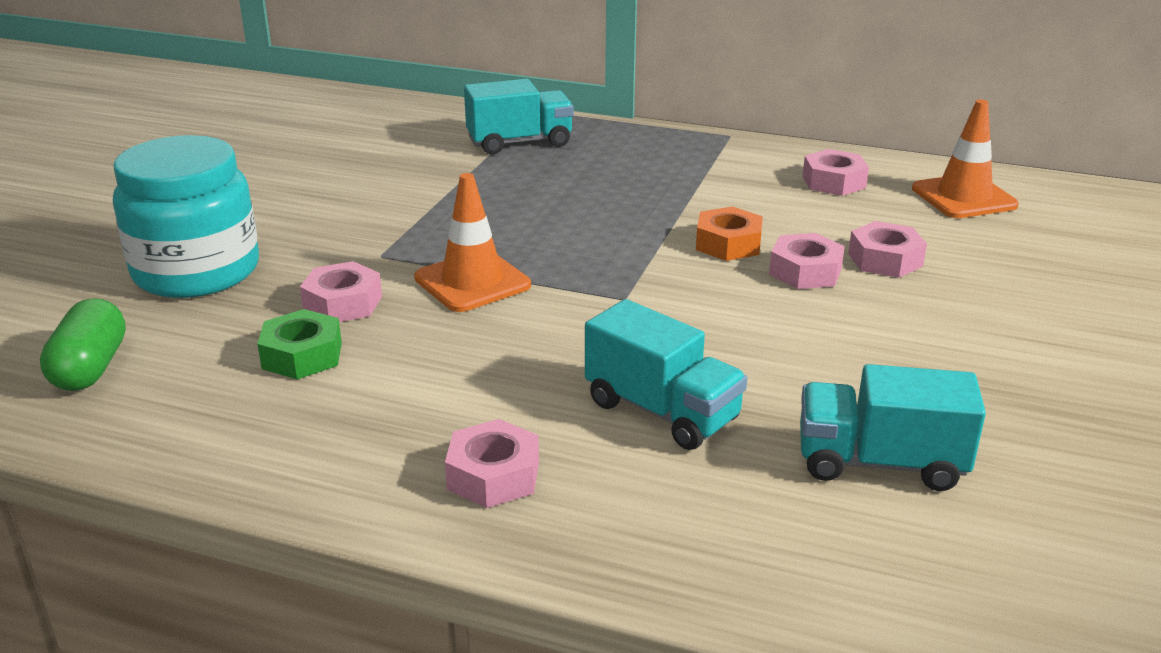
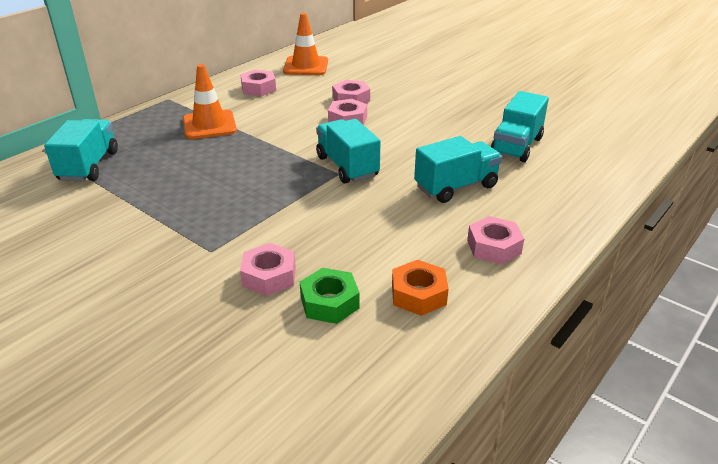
camera: 70 degrees left, 5 degrees up
green capsule [40,298,126,391] -> none
turquoise jar [113,135,259,298] -> none
orange traffic cone [414,173,531,312] -> orange traffic cone moved to [183,64,237,139]
orange nut [696,206,763,261] -> orange nut moved to [392,260,449,316]
none -> turquoise truck [316,119,381,183]

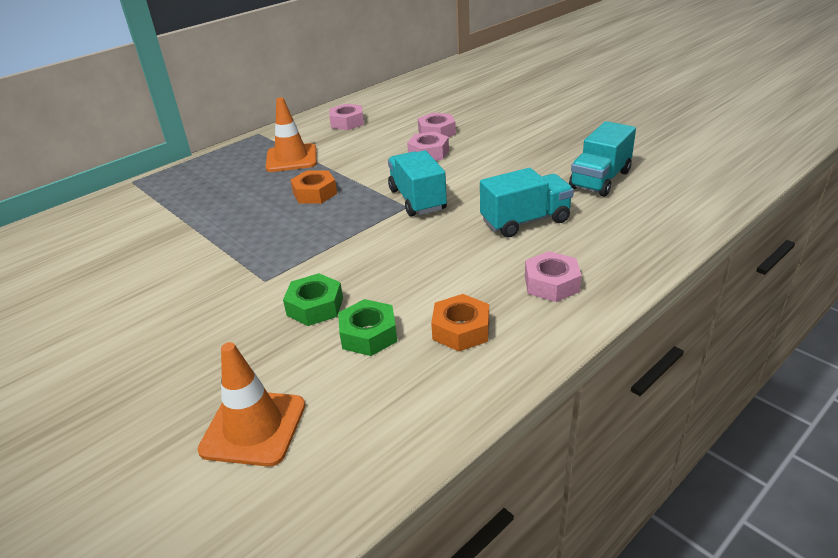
camera: 10 degrees right, 0 degrees up
turquoise truck [44,119,118,181] -> none
pink nut [240,243,296,296] -> green nut [283,273,343,326]
orange traffic cone [283,13,328,75] -> orange traffic cone moved to [198,342,305,467]
none -> orange nut [290,170,337,204]

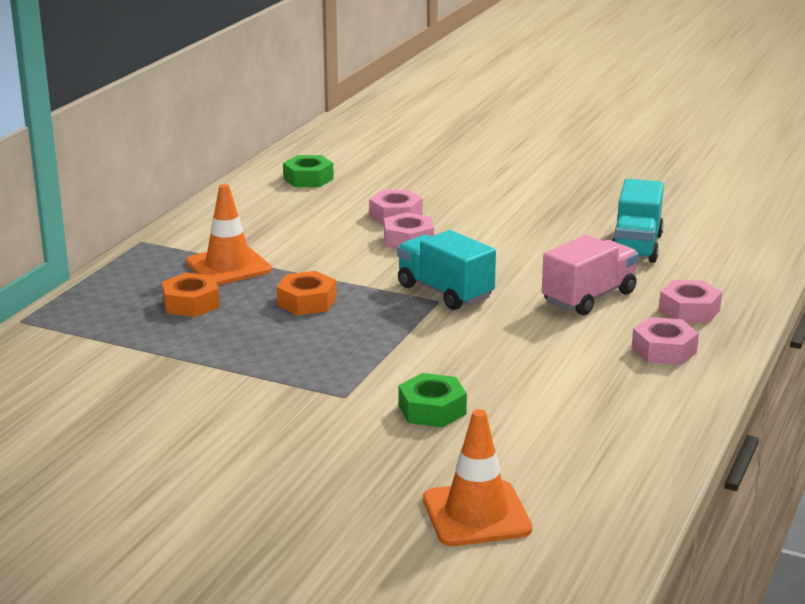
camera: 25 degrees left, 10 degrees down
pink nut [329,104,364,130] -> pink nut moved to [659,280,722,323]
green nut [338,299,397,356] -> green nut moved to [283,155,334,187]
orange nut [431,294,489,351] -> orange nut moved to [162,273,220,317]
turquoise truck [480,168,574,237] -> pink truck [542,235,639,315]

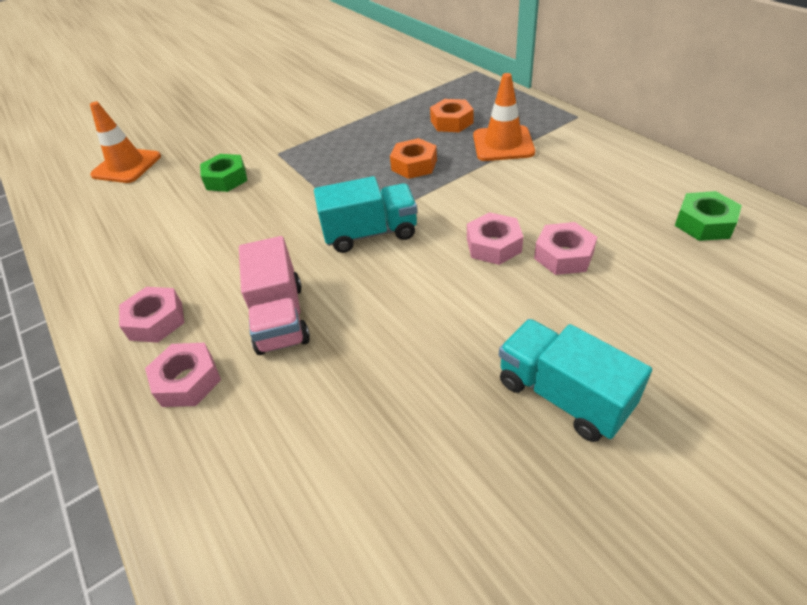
camera: 125 degrees right, 20 degrees up
turquoise truck [612,179,664,263] -> turquoise truck moved to [499,319,652,442]

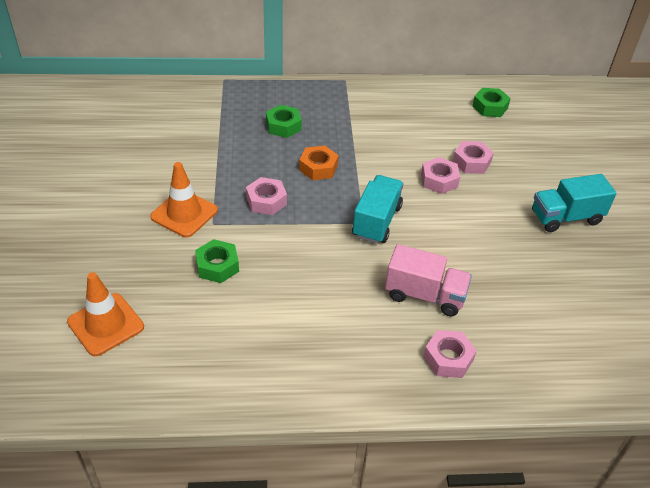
camera: 65 degrees left, 0 degrees up
pink nut [119,287,184,343] -> pink nut moved to [246,177,287,215]
orange nut [430,99,474,132] -> green nut [266,105,302,138]
orange traffic cone [473,73,535,161] -> orange traffic cone moved to [150,162,218,237]

